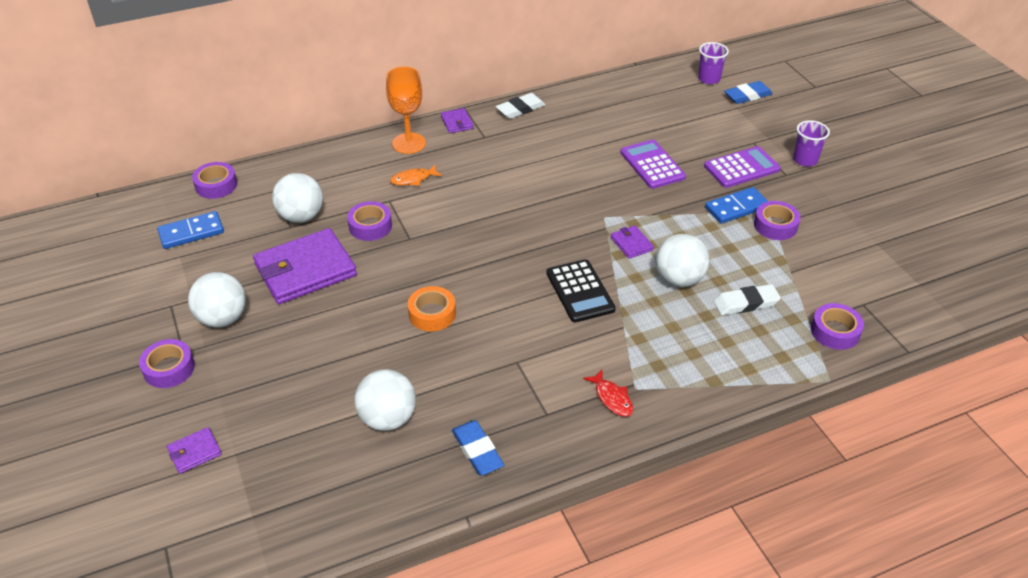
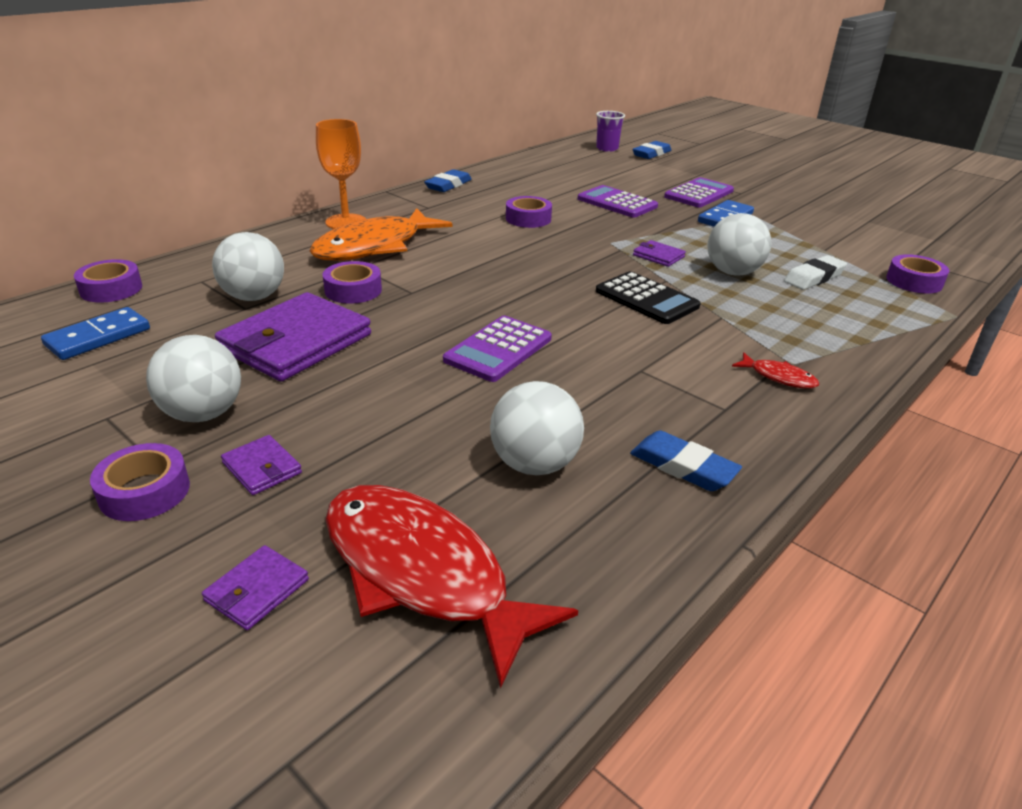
camera: 25 degrees left, 10 degrees down
orange fish [390,164,442,186] -> orange fish [309,208,452,261], size x2.42
orange tape [408,286,456,331] -> purple calculator [443,316,552,382]
purple wallet [441,108,473,133] -> purple wallet moved to [221,435,302,495]
white eraser [496,93,546,119] -> blue eraser [424,169,472,192]
purple tape [754,201,801,240] -> purple tape moved to [506,196,552,228]
purple cup [793,120,830,166] -> none
none -> red fish [325,485,578,689]

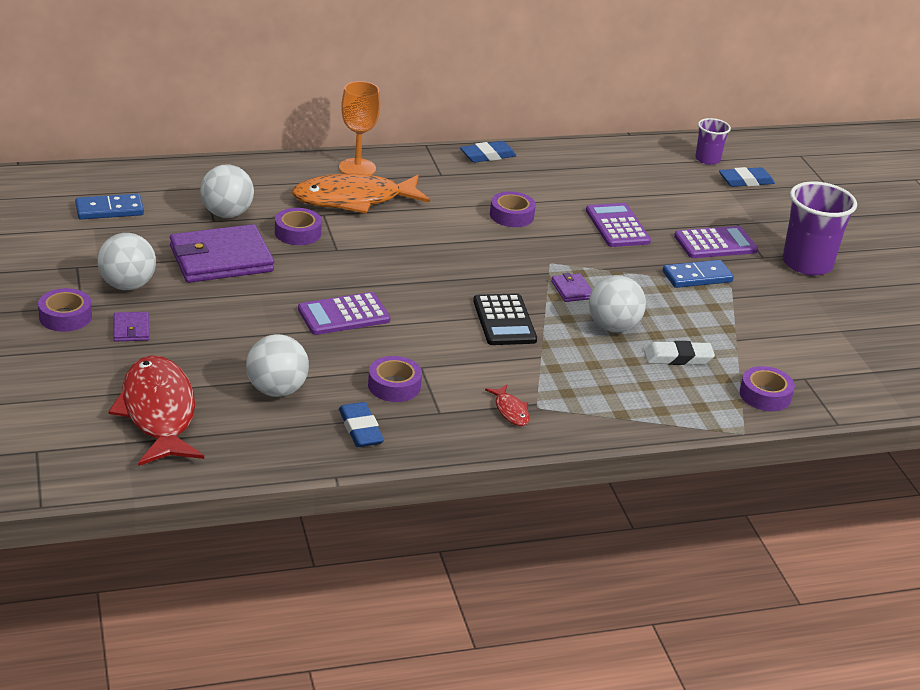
camera: 30 degrees right, 0 degrees up
purple tape [74,259,142,303] -> purple tape moved to [368,356,422,402]
purple wallet [202,545,309,630] -> none
none -> purple cup [782,182,857,276]

